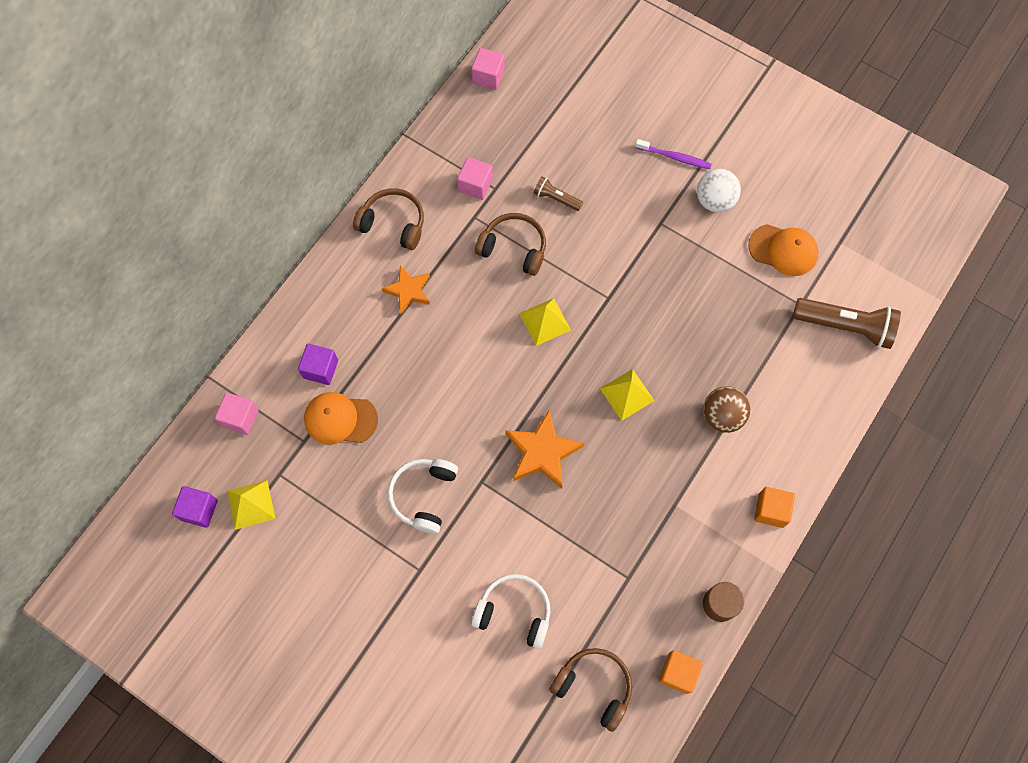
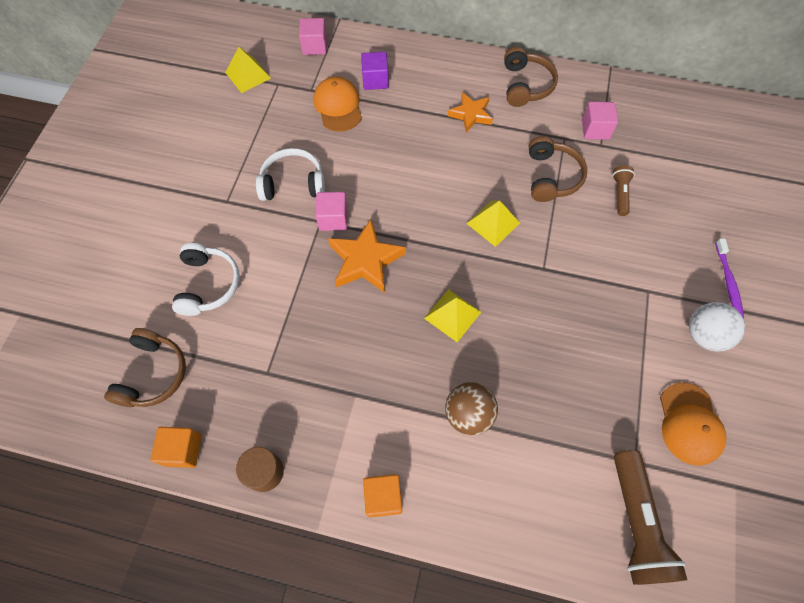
camera: 70 degrees right, 5 degrees down
purple cube [172,486,218,528] -> none
pink cube [471,48,505,90] -> pink cube moved to [315,192,348,231]

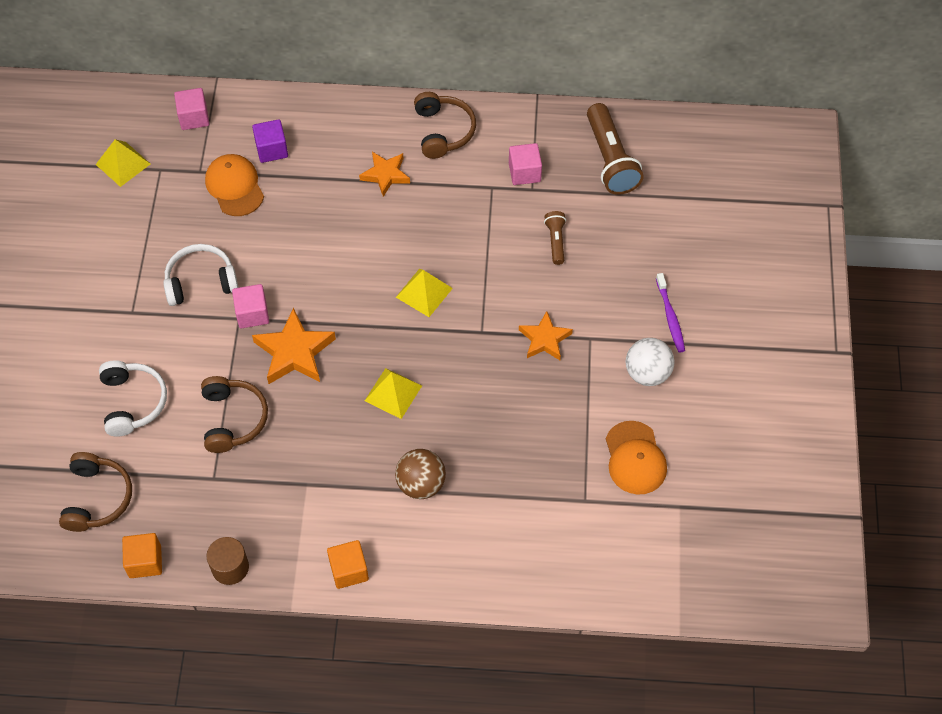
camera: 10 degrees left, 5 degrees down
brown headphones [529,136,587,202] -> brown headphones moved to [201,376,268,453]
brown flashlight [614,450,687,585] -> brown flashlight moved to [587,103,644,195]
none -> orange star [519,311,573,360]

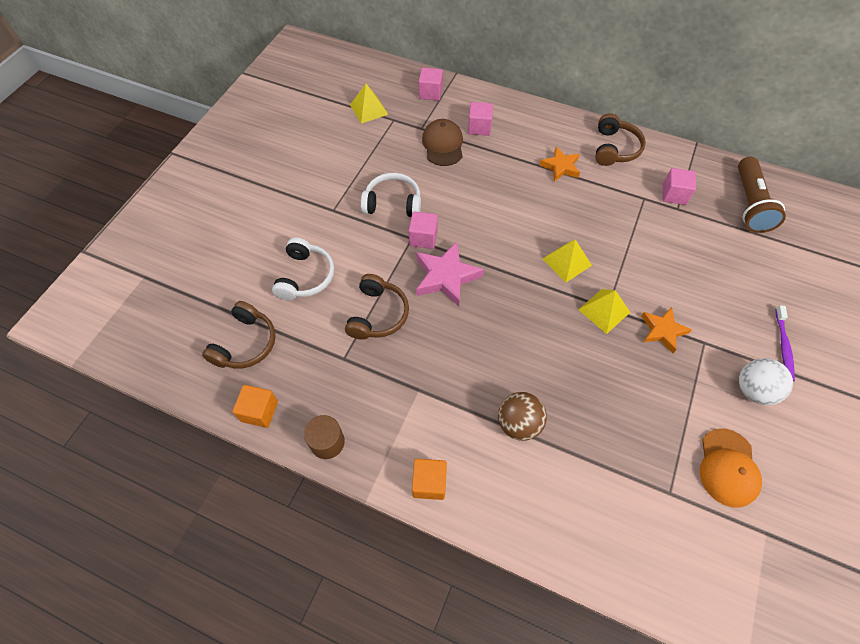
camera: 20 degrees right, 0 degrees up
orange cap [205,154,264,216] -> brown cap [422,119,463,166]
purple cube [252,119,288,163] -> pink cube [468,102,493,136]
orange star [252,308,336,384] -> pink star [416,242,484,307]
yellow pyramid [365,368,422,419] -> yellow pyramid moved to [578,289,630,334]
brown flashlight [544,211,566,265] -> none

